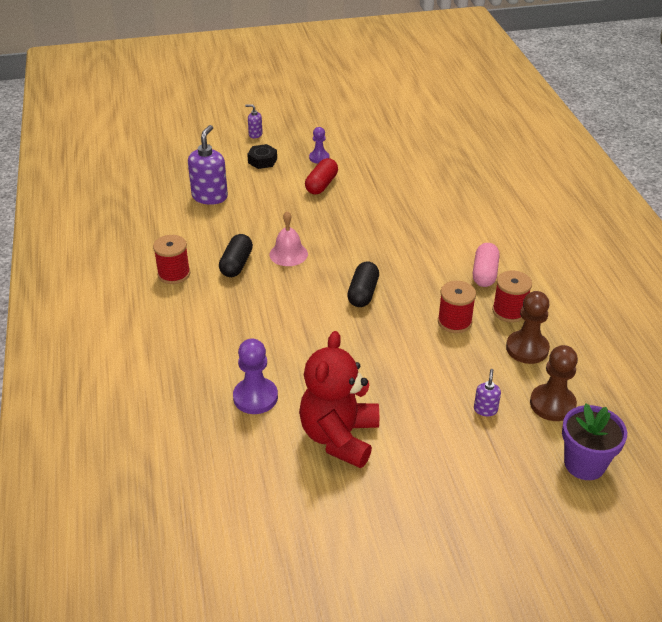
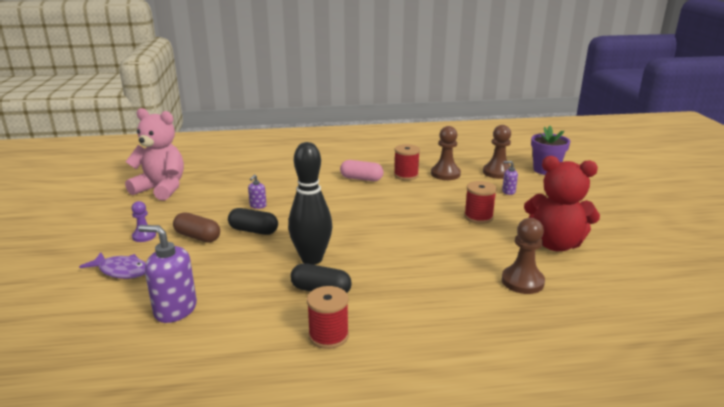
camera: 85 degrees left, 15 degrees down
purple pawn [233,339,278,414] -> brown pawn [502,218,545,294]
purple soap dispenser [245,104,263,138] -> purple soap dispenser moved to [248,174,267,209]
black nut [247,144,277,169] -> purple fish [79,252,146,279]
pink bell [270,211,308,266] -> black bowling pin [288,142,332,265]
red capsule [305,158,338,195] -> brown capsule [173,212,220,242]
black capsule [347,261,379,307] -> black capsule moved to [228,208,278,235]
red spool [438,281,476,333] -> red spool moved to [464,181,497,224]
none -> pink teddy bear [125,108,184,200]

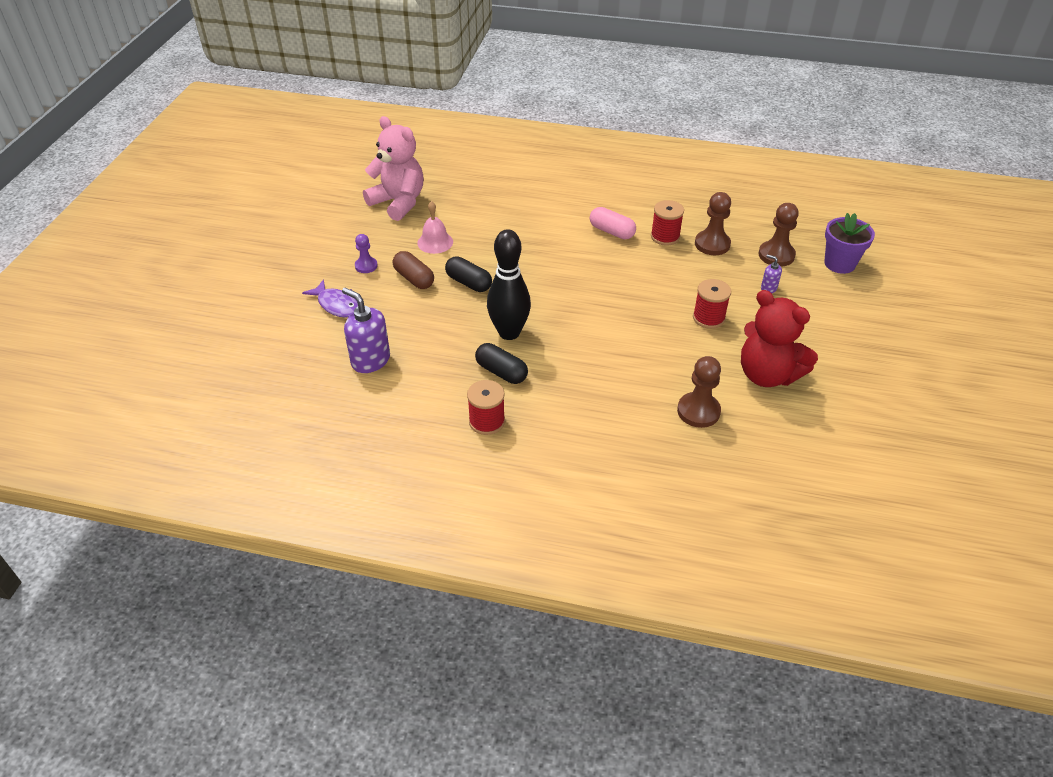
camera: 20 degrees right, 20 degrees up
purple soap dispenser [248,174,267,209] -> none
none -> pink bell [417,201,453,254]

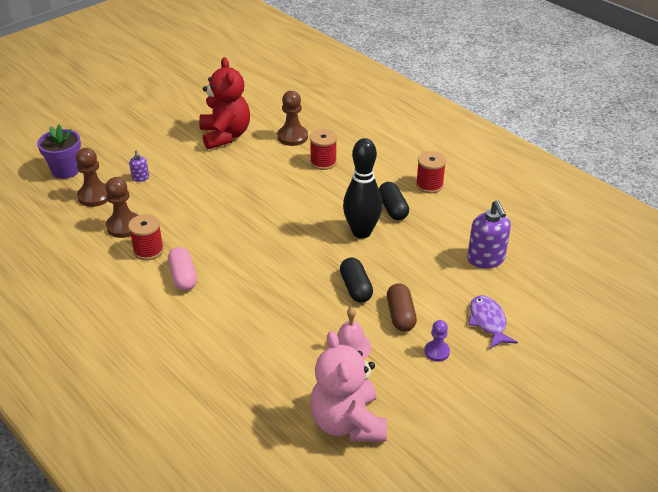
camera: 145 degrees left, 5 degrees down
red spool [693,279,731,329] -> red spool moved to [310,129,337,170]

